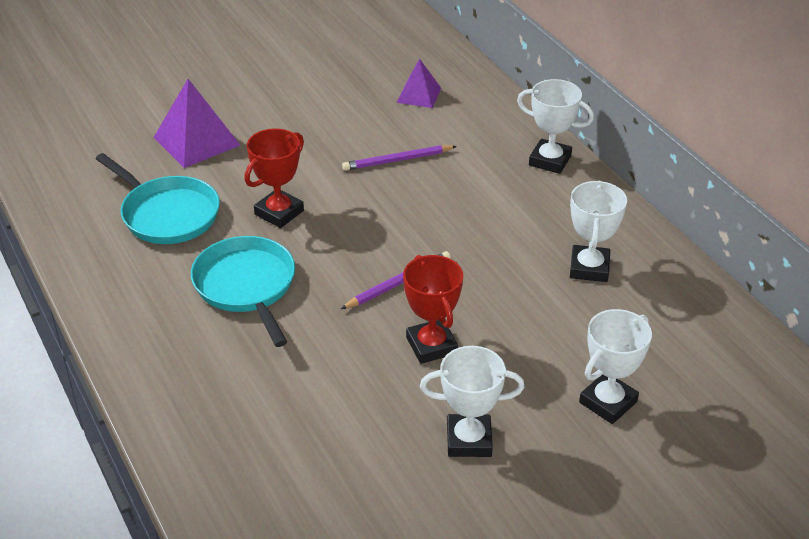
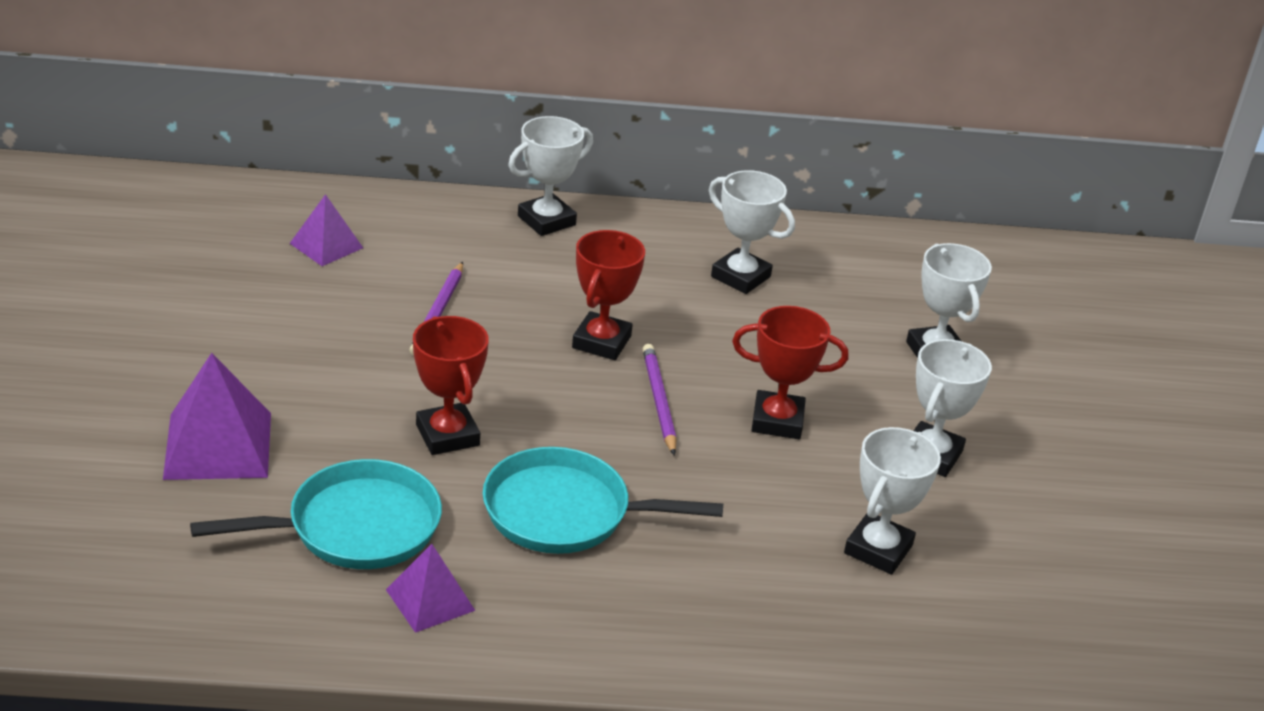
camera: 65 degrees left, 5 degrees down
none -> purple pyramid [386,544,475,633]
none -> red trophy [572,230,645,360]
none -> white trophy [844,427,941,574]

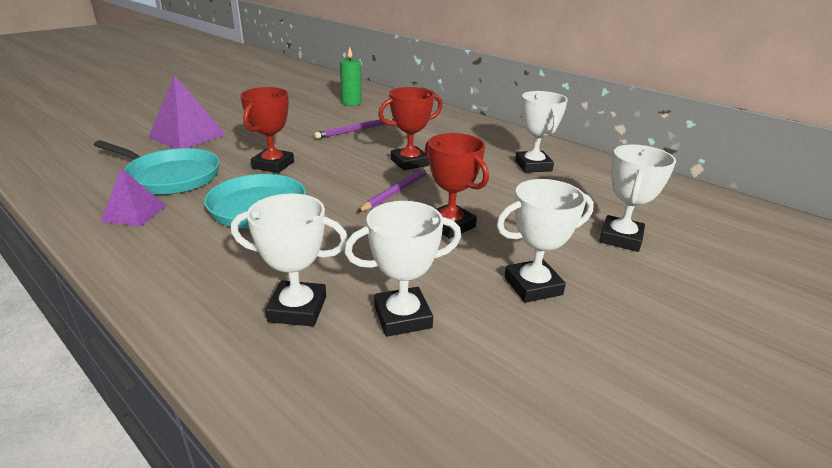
camera: 45 degrees right, 5 degrees down
purple pyramid [289,194,363,266] -> green candle [340,47,362,106]
white trophy [508,116,593,236] -> white trophy moved to [231,193,348,326]

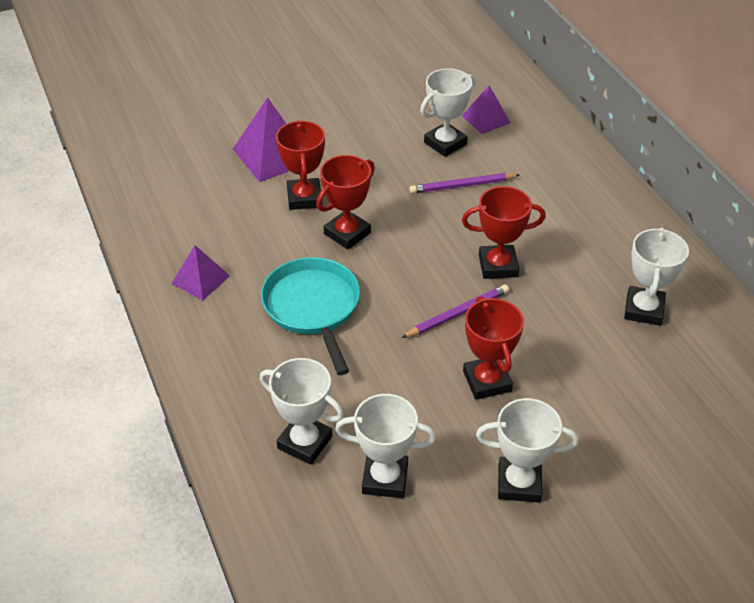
camera: 25 degrees right, 15 degrees up
turquoise pan [94,140,220,194] -> none
green candle [340,47,362,106] -> purple pyramid [462,85,511,134]
white trophy [599,144,676,252] -> white trophy moved to [420,68,476,157]
none -> red trophy [276,120,325,210]

